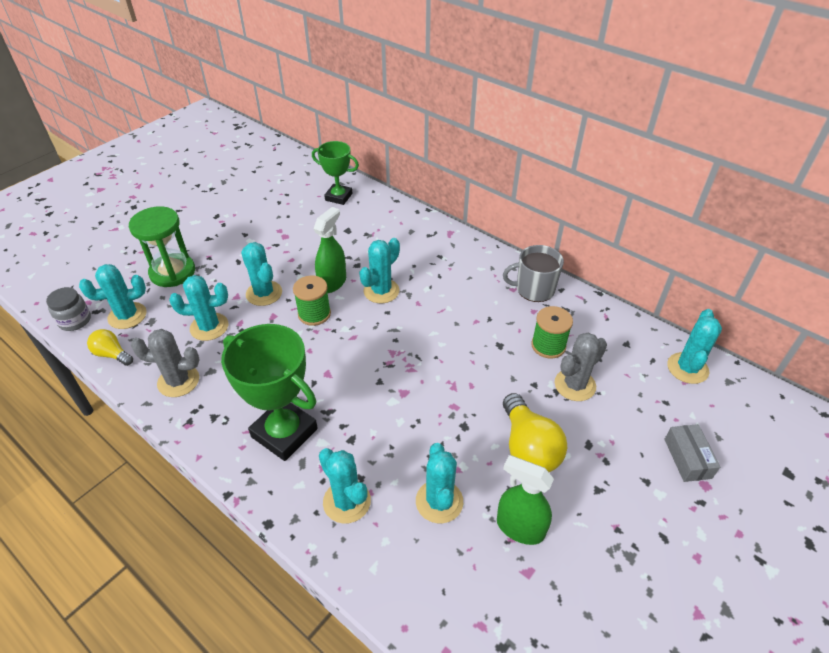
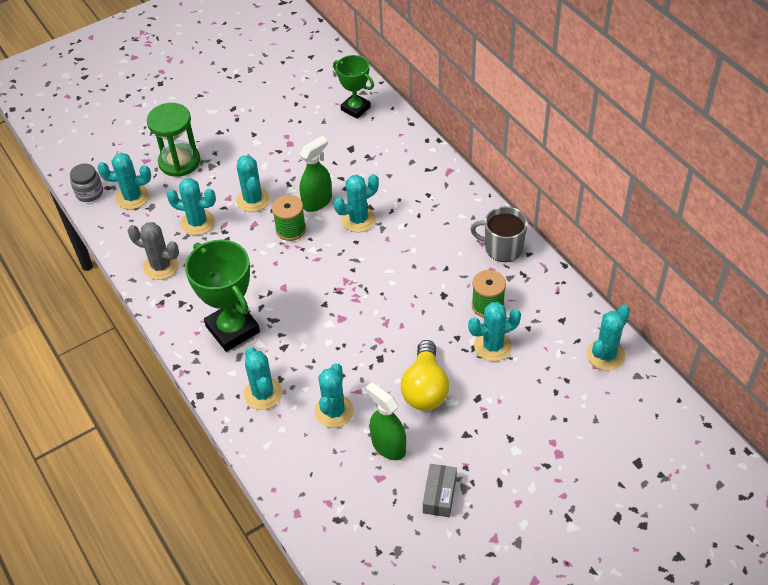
camera: 20 degrees right, 5 degrees up
yellow light bulb [87,329,133,366] -> none
grey cactus [554,333,607,401] -> turquoise cactus [468,302,521,361]
grey box [664,424,720,482] -> grey box moved to [423,464,457,517]

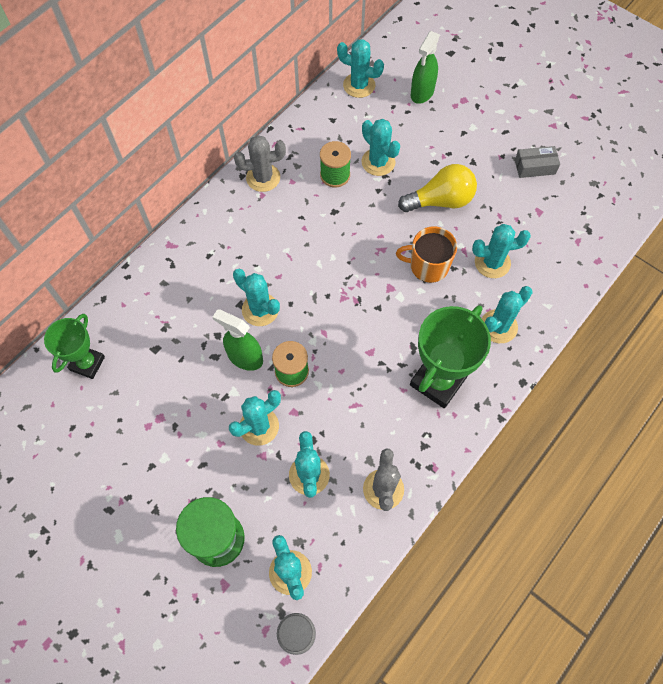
camera: 110 degrees left, 15 degrees up
green spray bottle [365,382,406,460] -> green spray bottle moved to [411,31,440,104]
grey mug [471,206,528,262] -> grey cactus [234,135,286,192]
none -> orange mug [396,227,457,283]

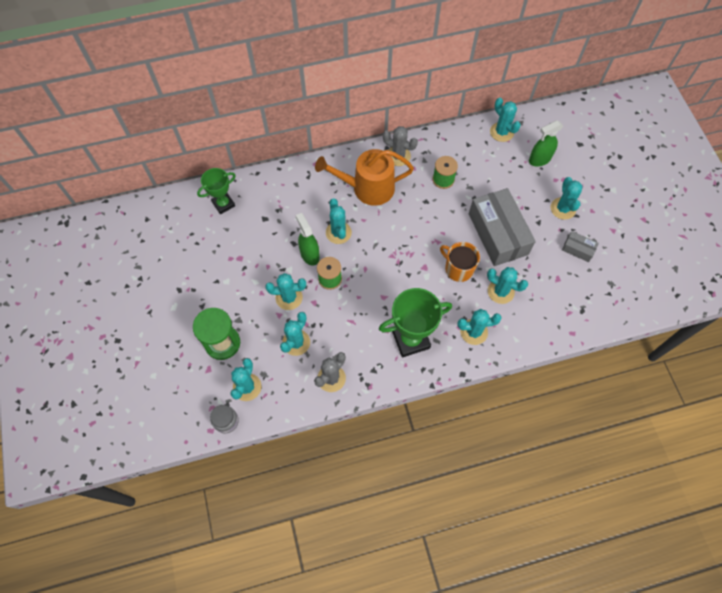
camera: 35 degrees right, 0 degrees up
turquoise cactus [362,119,400,176] -> turquoise cactus moved to [551,177,583,220]
yellow light bulb [398,164,477,212] -> grey box [469,188,536,266]
none -> orange watering can [315,149,414,206]

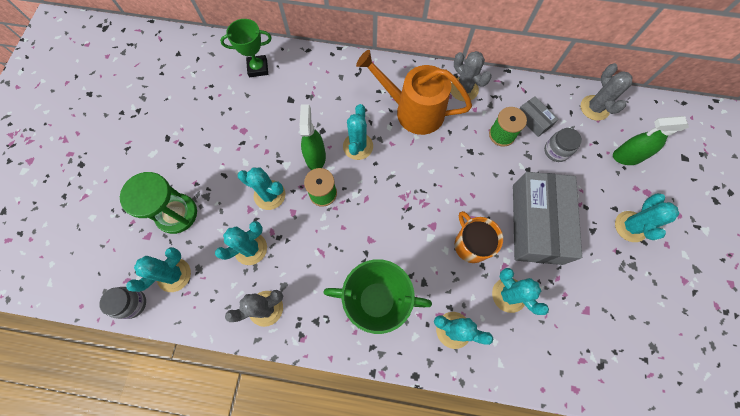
camera: 25 degrees right, 5 degrees up
turquoise cactus [490,98,521,142] -> grey cactus [581,63,632,121]
grey box [562,231,599,262] -> grey box moved to [519,96,558,137]
none -> grey jar [544,128,582,162]

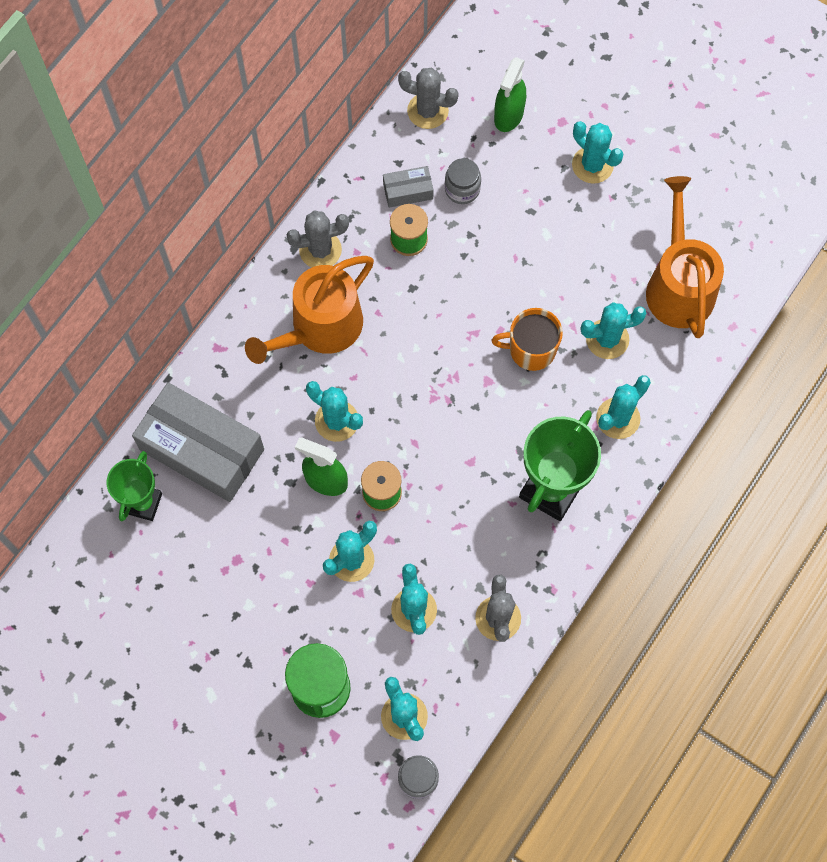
camera: 65 degrees left, 0 degrees up
grey box [513,172,582,265] -> grey box moved to [132,382,264,502]
none -> orange watering can [646,176,724,338]

